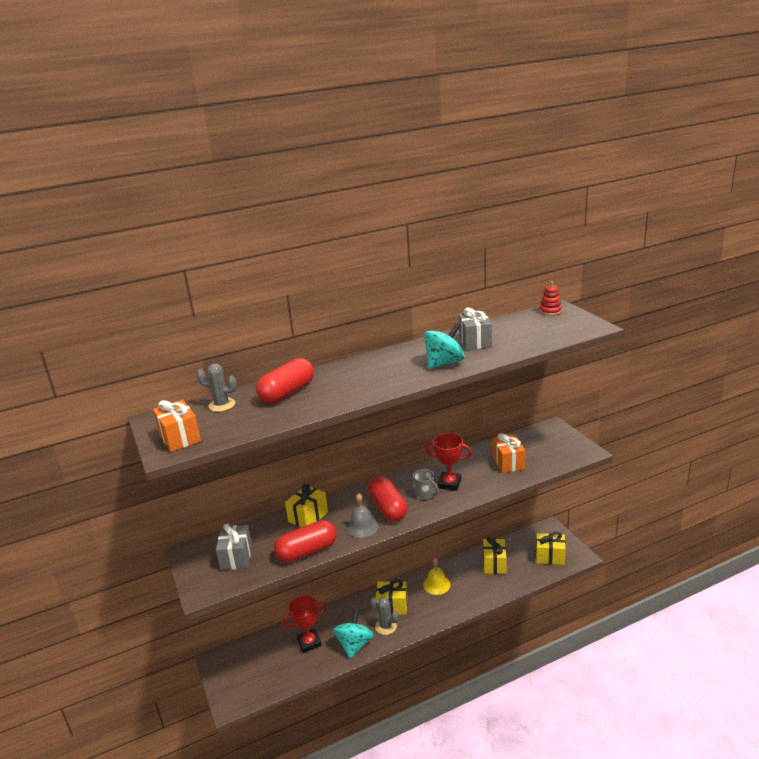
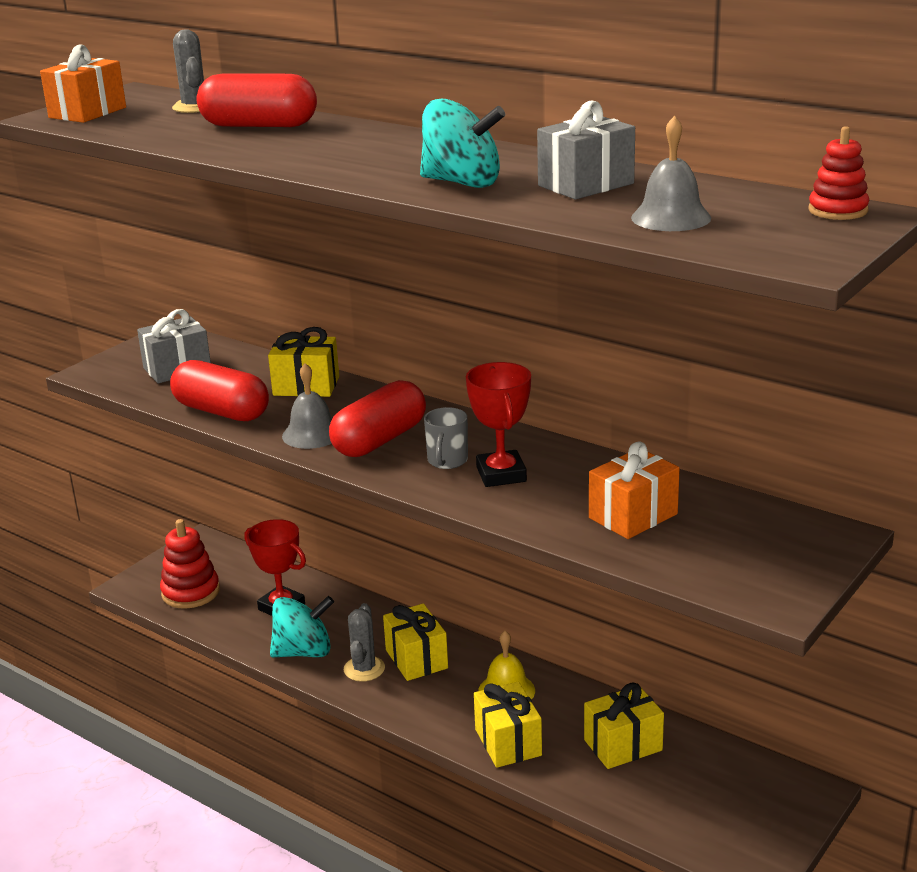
camera: 60 degrees right, 0 degrees up
yellow gift [536,532,566,565] -> yellow gift moved to [474,681,542,768]
none -> red stacking toy [160,519,220,609]
none -> grey bell [631,116,711,231]

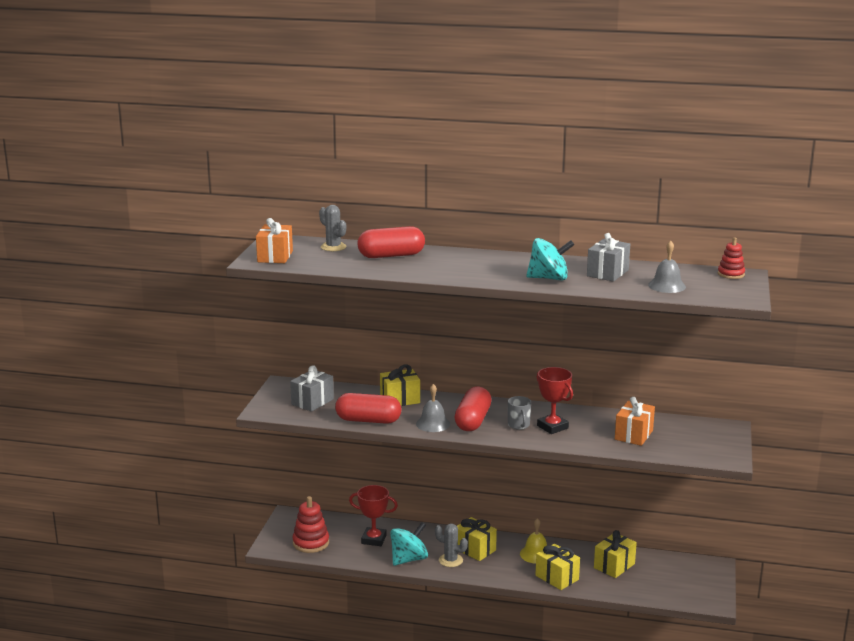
camera: 25 degrees left, 5 degrees down
grey cactus [344,603,385,682] -> grey cactus turned 45 degrees counterclockwise [435,524,468,567]

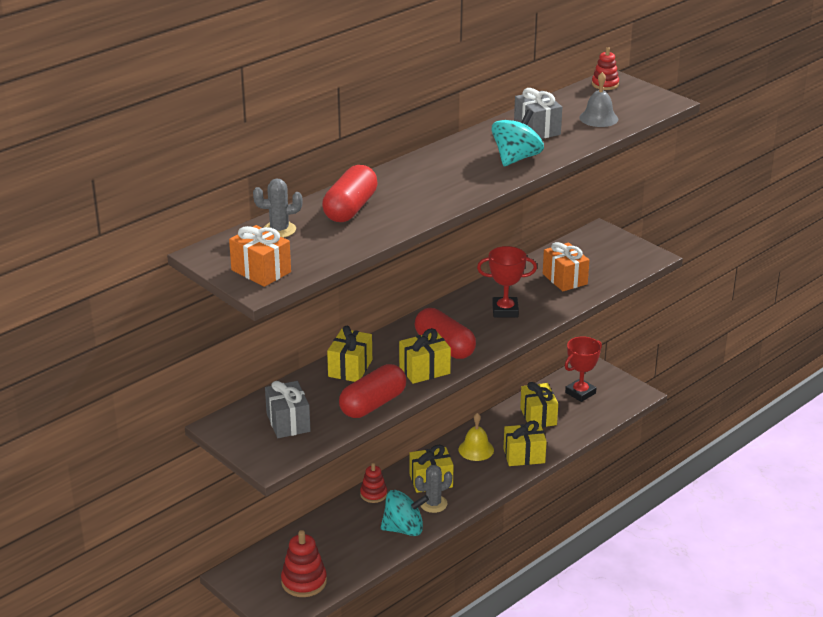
camera: 55 degrees left, 10 degrees up
red trophy [349,485,398,546] -> red trophy moved to [565,336,602,402]
turquoise spinning top [390,522,428,566] -> turquoise spinning top turned 90 degrees clockwise [380,490,429,536]
grey bell [416,384,450,432] -> yellow gift [399,328,451,384]
grey mug [508,396,531,430] -> none
none -> red stacking toy [360,463,387,503]

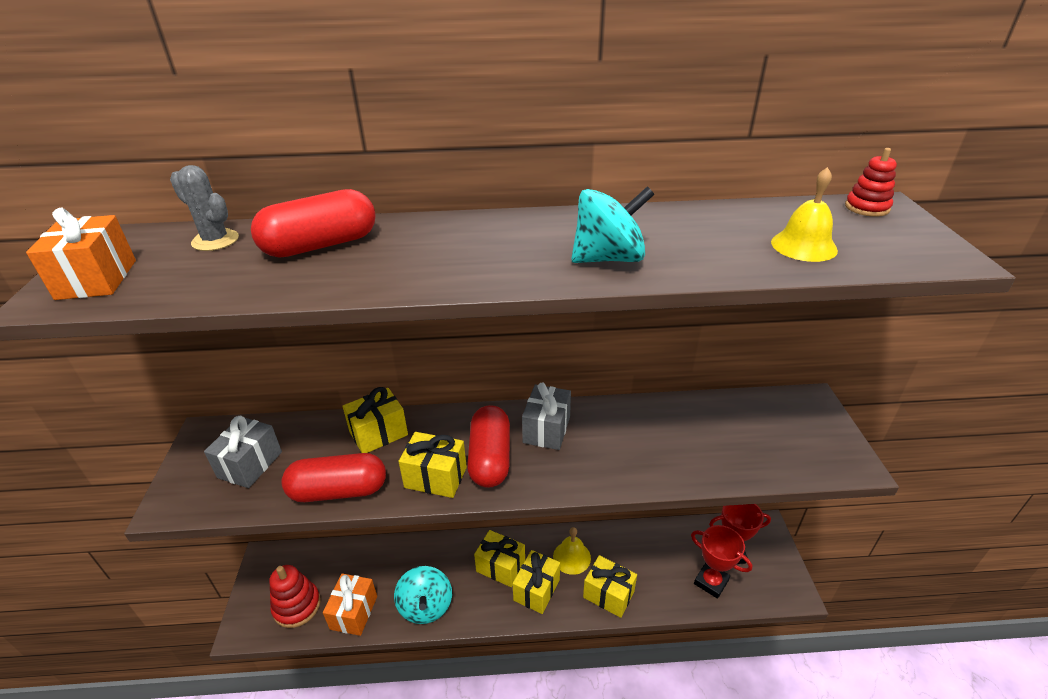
camera: 40 degrees right, 5 degrees up
red stacking toy [360,463,387,503] -> none
turquoise spinning top [380,490,429,536] -> turquoise spinning top turned 45 degrees clockwise [394,566,452,624]
grey cactus [415,465,452,513] -> none
red trophy [477,246,537,317] -> red trophy moved to [691,525,753,599]
grey gift [514,88,562,139] -> grey gift moved to [522,382,571,450]
yellow gift [520,382,558,427] -> yellow gift moved to [513,550,560,614]
orange gift [543,242,589,291] -> orange gift moved to [323,574,377,636]
grey bell [579,72,618,127] -> yellow bell [771,167,838,262]

